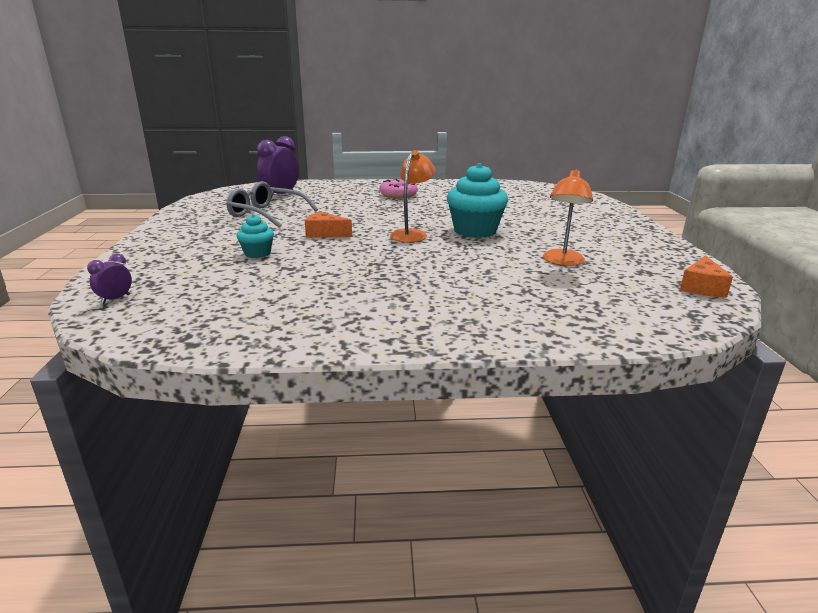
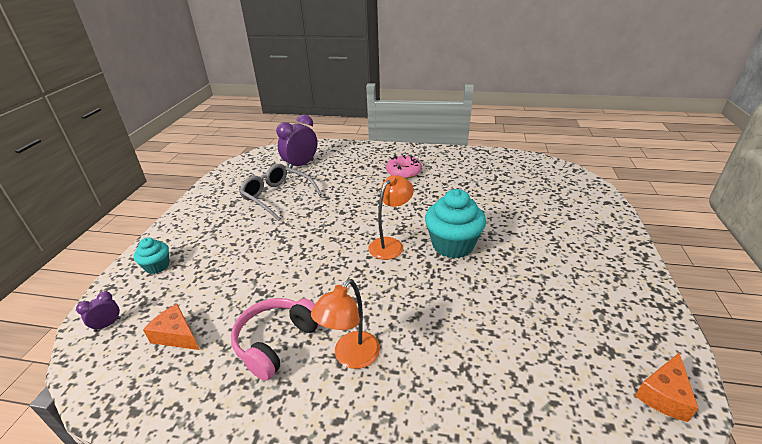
camera: 15 degrees right, 10 degrees up
turquoise cupcake [237,214,274,258] -> turquoise cupcake moved to [134,237,169,274]
orange cheese [305,211,352,237] -> orange cheese moved to [143,304,199,350]
orange lamp [543,169,593,266] -> orange lamp moved to [311,279,380,369]
none -> pink headphones [231,298,320,381]

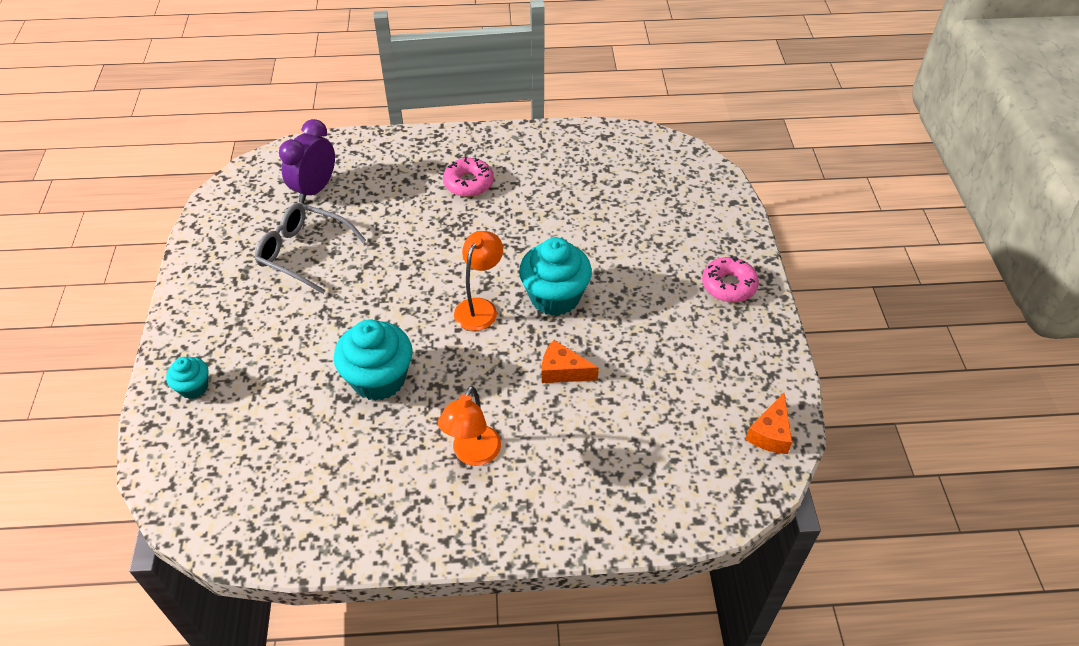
camera: 15 degrees left, 15 degrees up
purple clock [76,291,121,332] -> none
orange cheese [143,304,199,350] -> orange cheese moved to [542,340,599,383]
pink headphones [231,298,320,381] -> none
none -> turquoise cupcake [334,320,413,401]
none -> pink donut [702,256,759,302]

